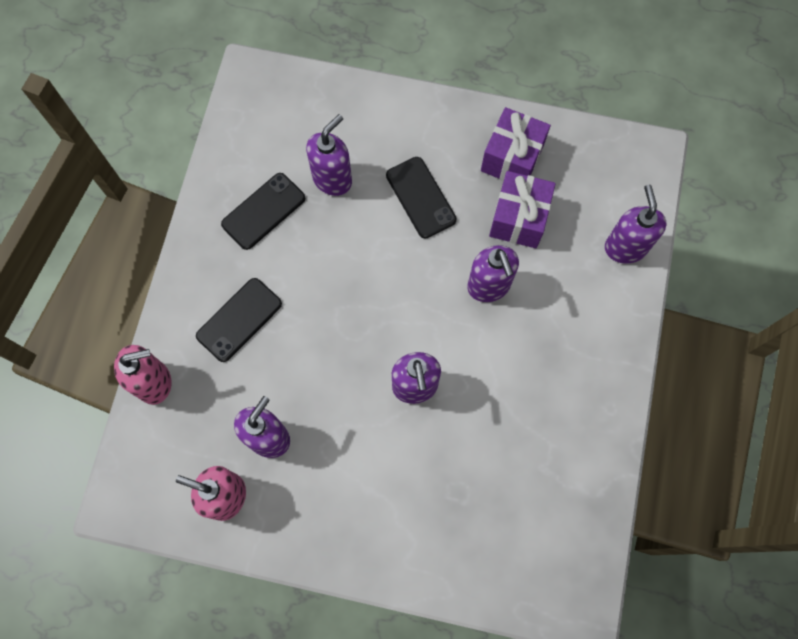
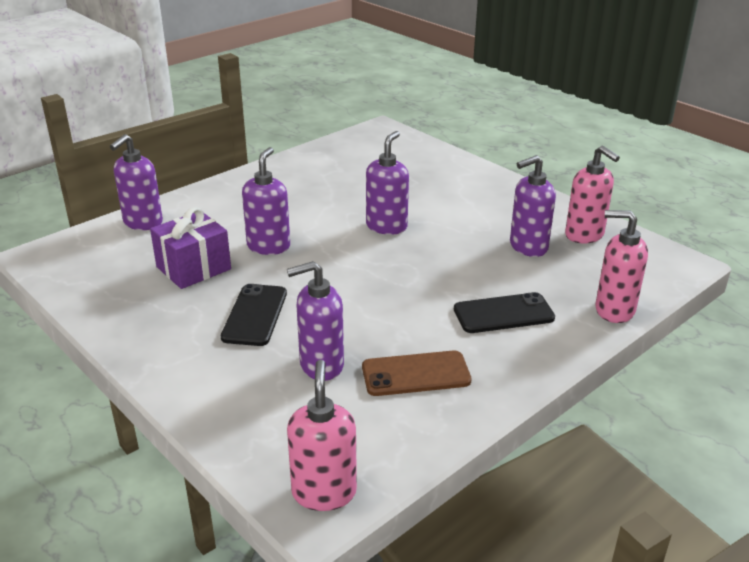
camera: 145 degrees left, 40 degrees down
black phone [221,173,305,250] -> brown phone [362,350,471,396]
purple gift [481,107,551,181] -> none
none -> pink soap dispenser [287,360,357,511]

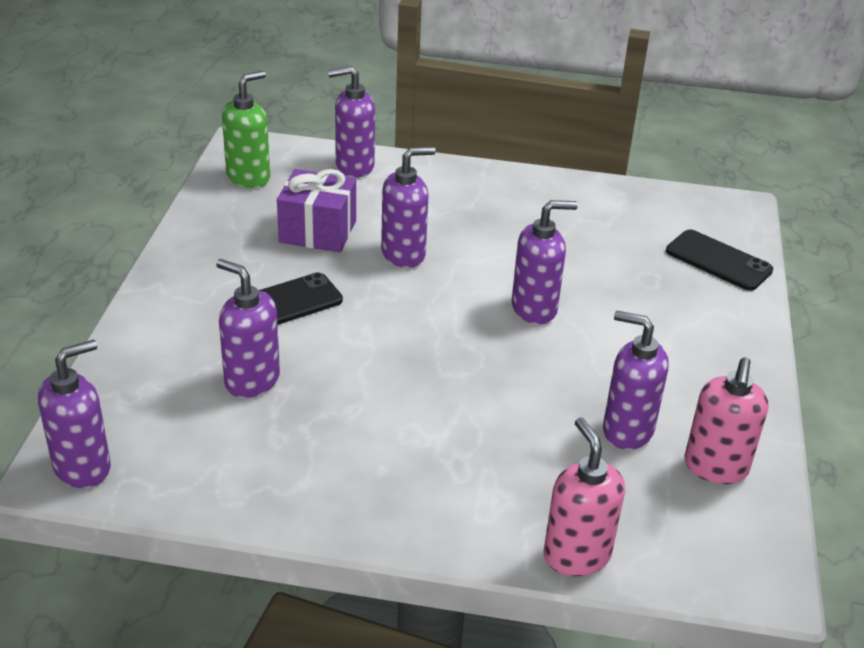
camera: 50 degrees right, 5 degrees up
pink soap dispenser [287,360,357,511] -> purple soap dispenser [38,340,111,488]
brown phone [362,350,471,396] -> none
black phone [454,292,555,333] -> black phone moved to [666,230,773,291]
none -> green soap dispenser [222,71,270,188]

